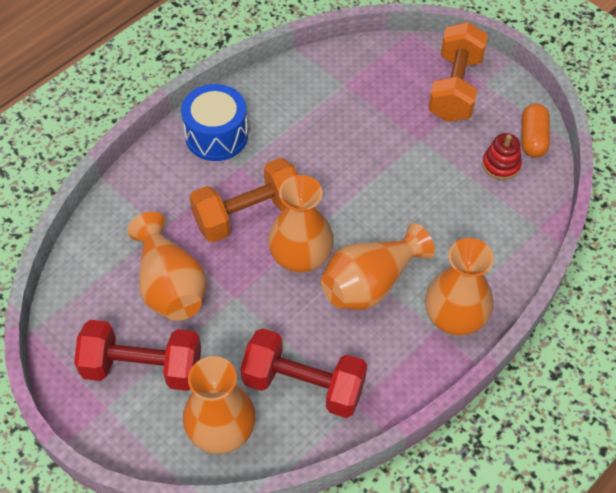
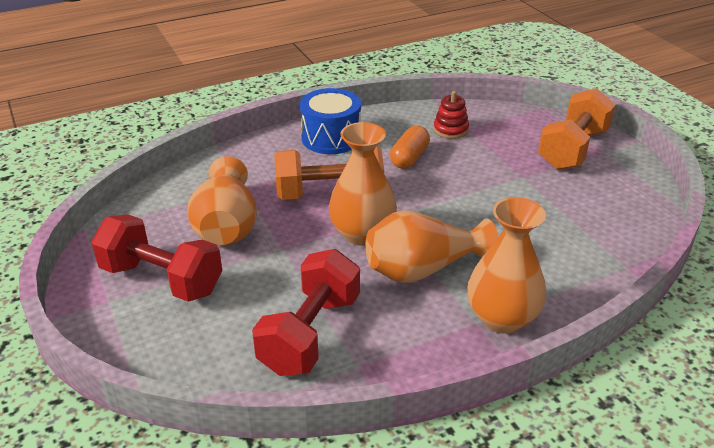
camera: 20 degrees right, 20 degrees down
orange vase [183,356,256,454] -> none
red dumbbell [240,328,367,418] -> red dumbbell turned 75 degrees clockwise [252,249,360,376]
red stacking toy [482,133,522,180] -> red stacking toy moved to [433,91,469,139]
orange capsule [522,104,550,158] -> orange capsule moved to [390,126,430,169]

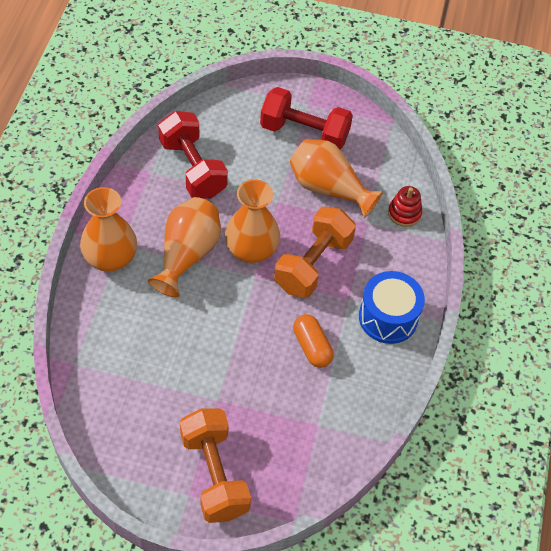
camera: 125 degrees right, 20 degrees up
red dumbbell [91,214,222,302] -> red dumbbell turned 45 degrees clockwise [260,87,353,150]
red stacking toy [433,91,469,139] -> red stacking toy moved to [388,186,422,227]

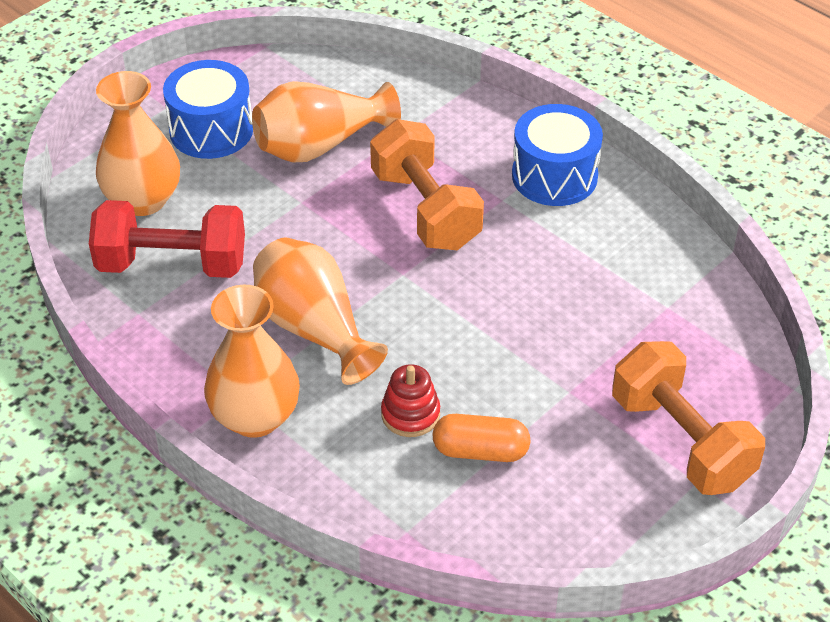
camera: 55 degrees left, 10 degrees down
orange dumbbell [180,408,251,523] -> orange dumbbell turned 45 degrees clockwise [612,341,765,495]
orange vase [225,179,280,263] -> orange vase moved to [96,71,180,216]
red dumbbell [260,87,353,150] -> blue drum [163,60,253,159]
orange capsule [293,314,334,368] -> orange capsule moved to [432,414,530,462]
red stacking toy [388,186,422,227] -> red stacking toy moved to [381,364,440,437]

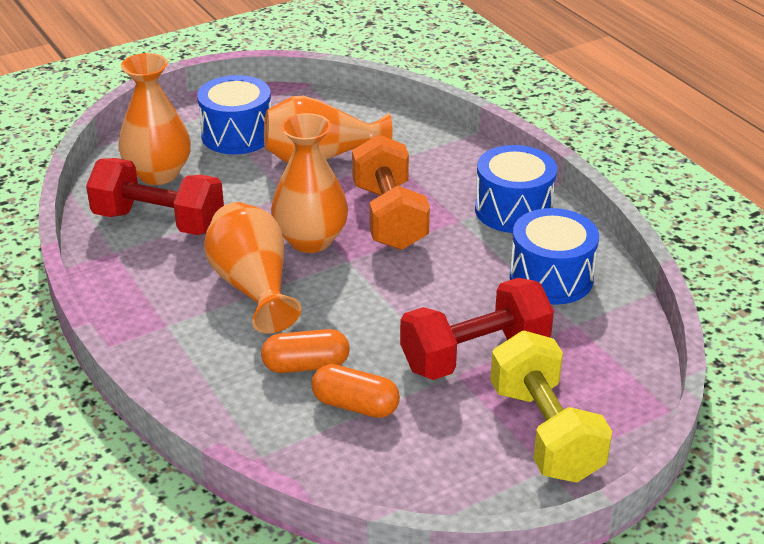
camera: 15 degrees right, 10 degrees down
orange vase [204,285,300,438] -> orange vase moved to [271,113,348,253]
red stacking toy [381,364,440,437] -> orange capsule [261,329,350,373]
orange dumbbell [612,341,765,495] -> yellow dumbbell [490,331,612,483]
none -> red dumbbell [400,278,554,380]
none -> blue drum [510,208,599,305]

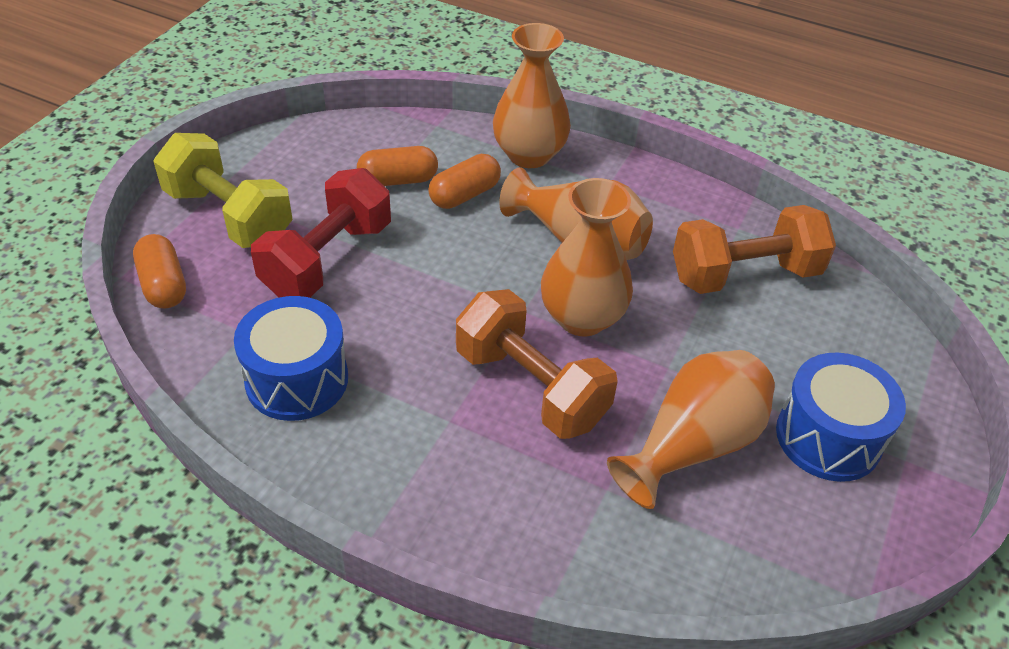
camera: 145 degrees right, 10 degrees up
red dumbbell [86,158,224,235] -> orange dumbbell [673,205,836,294]
orange vase [118,53,191,185] -> orange vase moved to [493,23,571,168]
blue drum [475,145,557,233] -> none
none -> orange capsule [133,234,186,309]

